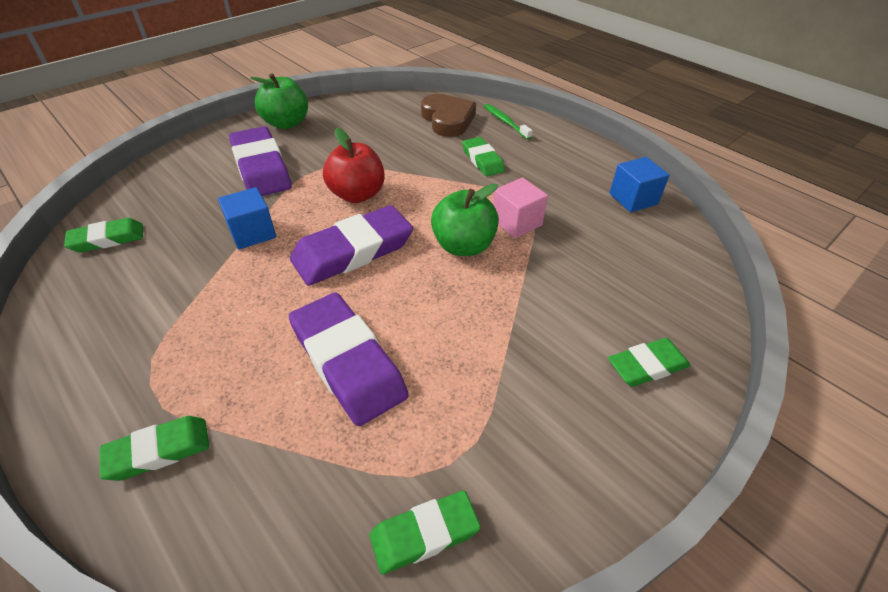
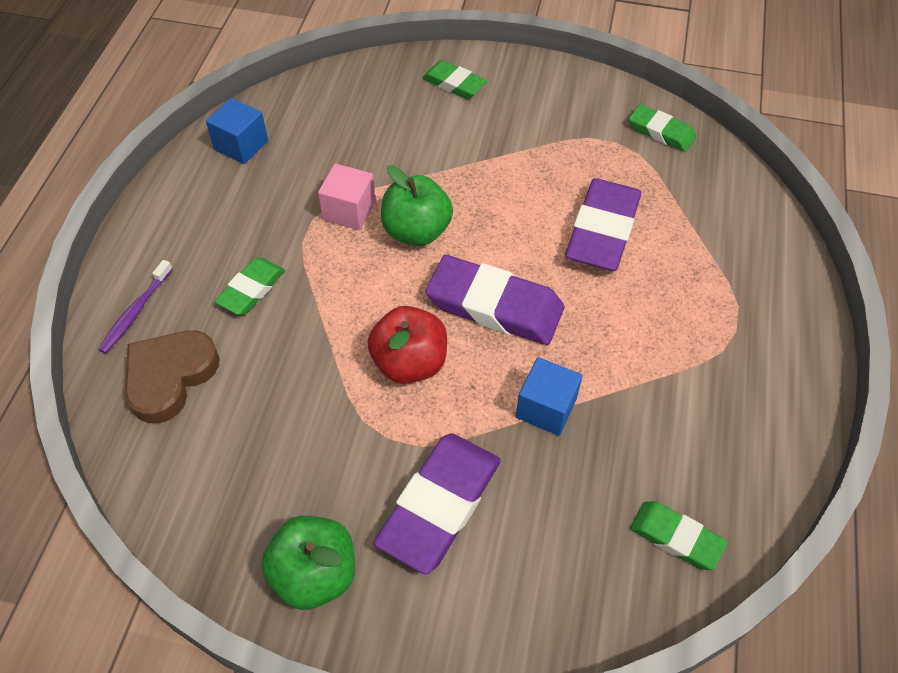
camera: 125 degrees left, 10 degrees up
green eraser [100,416,209,481] -> none
green toothbrush [484,104,533,140] -> purple toothbrush [98,260,173,354]

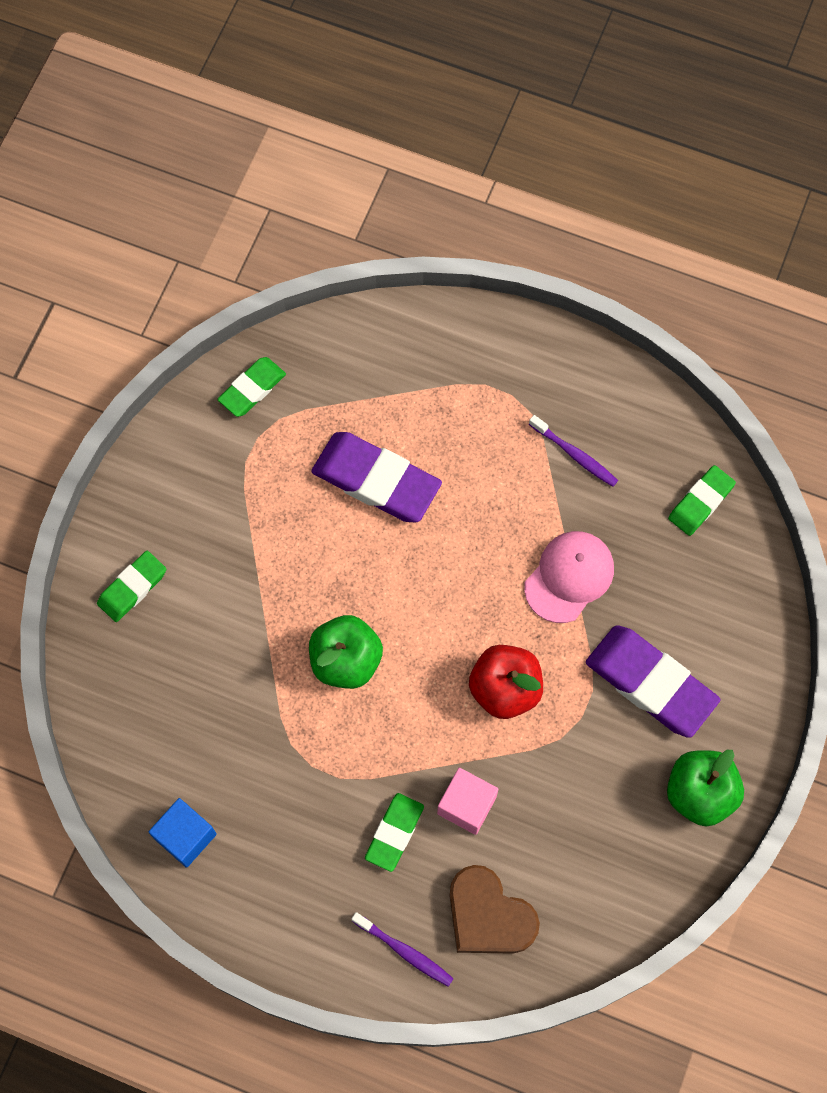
camera: 80 degrees left, 15 degrees up
green eraser [214,257,285,315] -> green eraser turned 75 degrees clockwise [365,793,424,872]
pink cube [318,164,376,230] -> pink cube moved to [437,768,498,835]
purple eraser [425,255,564,345] -> none
blue cube [516,357,583,436] -> pink cap [524,531,614,623]
none -> purple toothbrush [529,415,618,487]

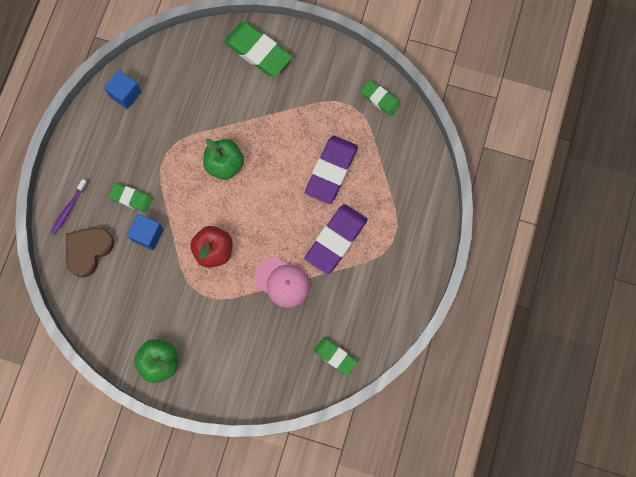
camera: 85 degrees right, 5 degrees up
green eraser [97,551,166,622] -> green eraser [224,22,292,77], size x1.75
pink cube [437,768,498,835] -> blue cube [127,214,164,250]
purple toothbrush [529,415,618,487] -> none
purple eraser [586,625,720,738] -> purple eraser moved to [305,204,368,275]

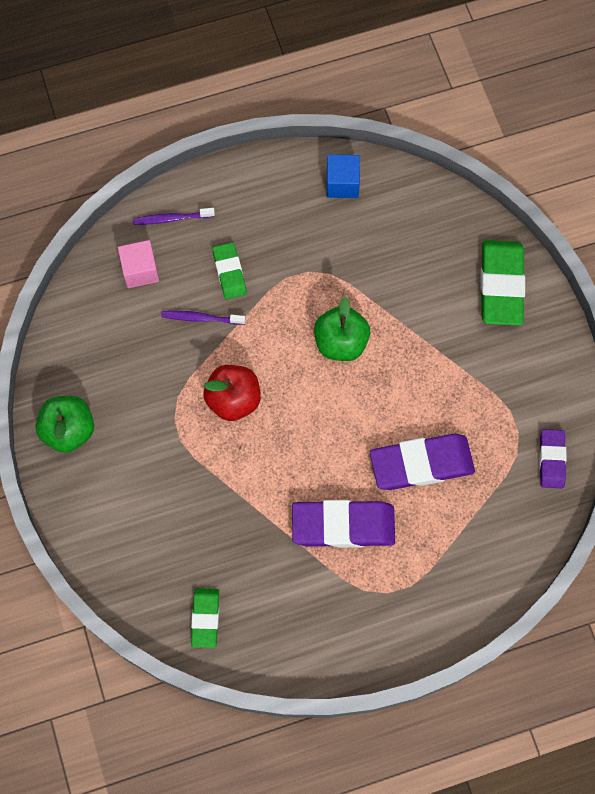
camera: 55 degrees right, 5 degrees down
brown heart [66,227,114,277] -> pink cube [118,240,159,288]
blue cube [127,214,164,250] -> purple toothbrush [161,310,245,325]
pink cap [254,257,310,308] -> none
green eraser [360,80,401,116] -> purple eraser [539,429,566,488]

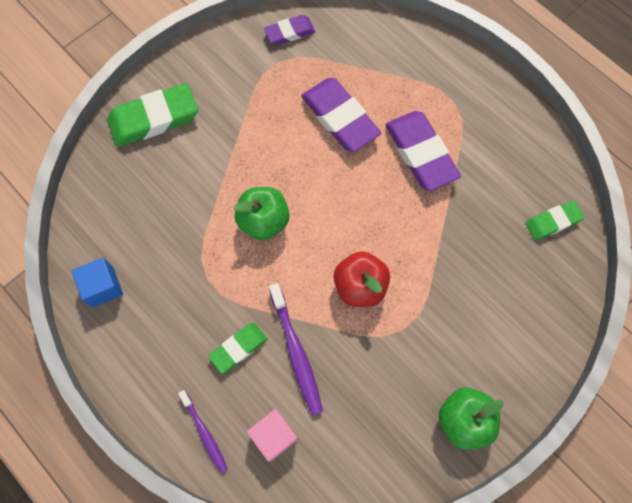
camera: 115 degrees left, 0 degrees up
purple toothbrush [161,310,245,325] -> purple toothbrush [269,283,323,415], size x1.56

